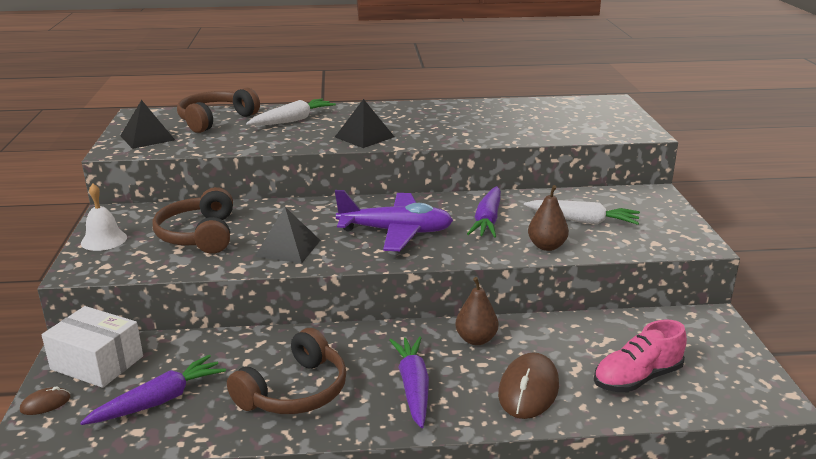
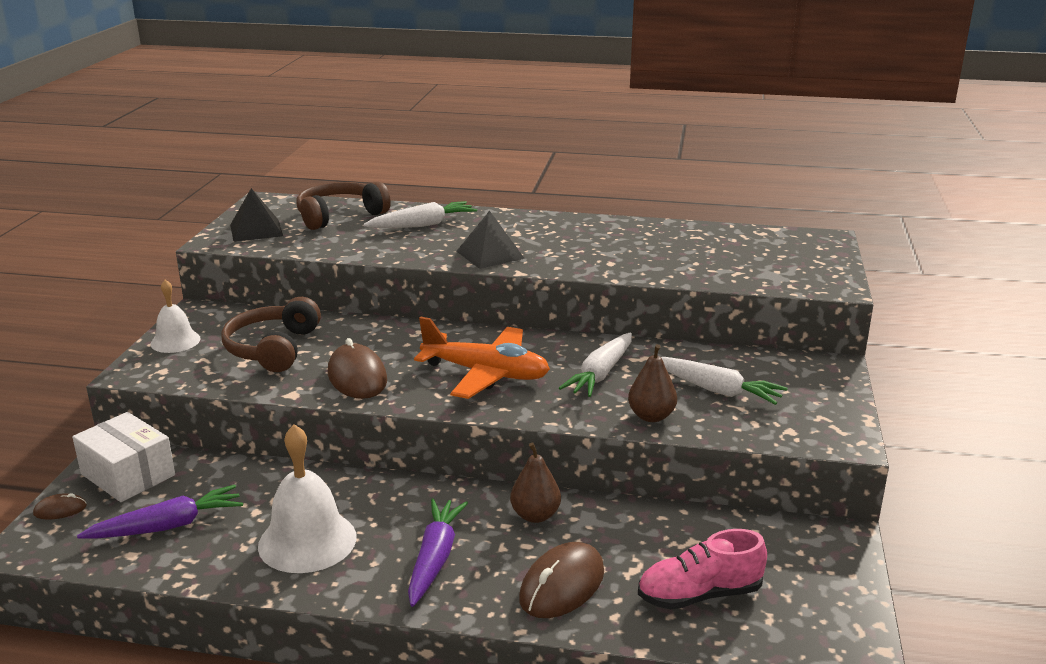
camera: 15 degrees right, 0 degrees up
brown headphones [227,328,346,414] -> white bell [258,424,357,573]
black pyramid [255,207,321,263] -> brown mouse [328,338,387,399]
purple plane [335,190,453,251] -> orange plane [414,317,550,399]
purple carrot [467,186,501,238] -> white carrot [559,333,632,397]

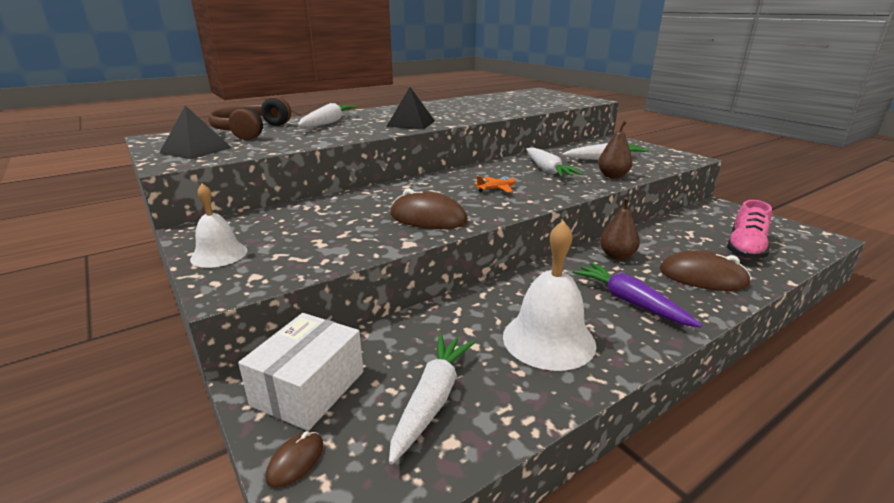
camera: 45 degrees left, 0 degrees up
white box [72,412,175,502] -> white box turned 60 degrees counterclockwise [238,313,363,431]
purple carrot [77,485,243,539] -> white carrot [389,333,475,464]
brown headphones [221,297,321,372] -> none
orange plane [414,317,550,399] -> orange plane [474,176,516,193], size x0.42
brown mouse [519,542,604,618] -> brown mouse turned 60 degrees counterclockwise [660,250,751,291]

